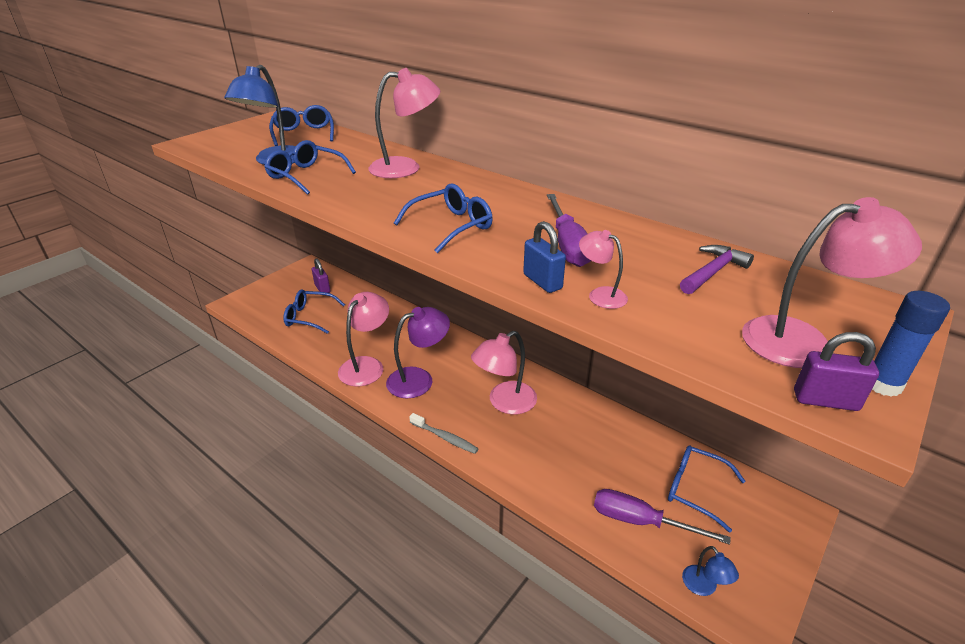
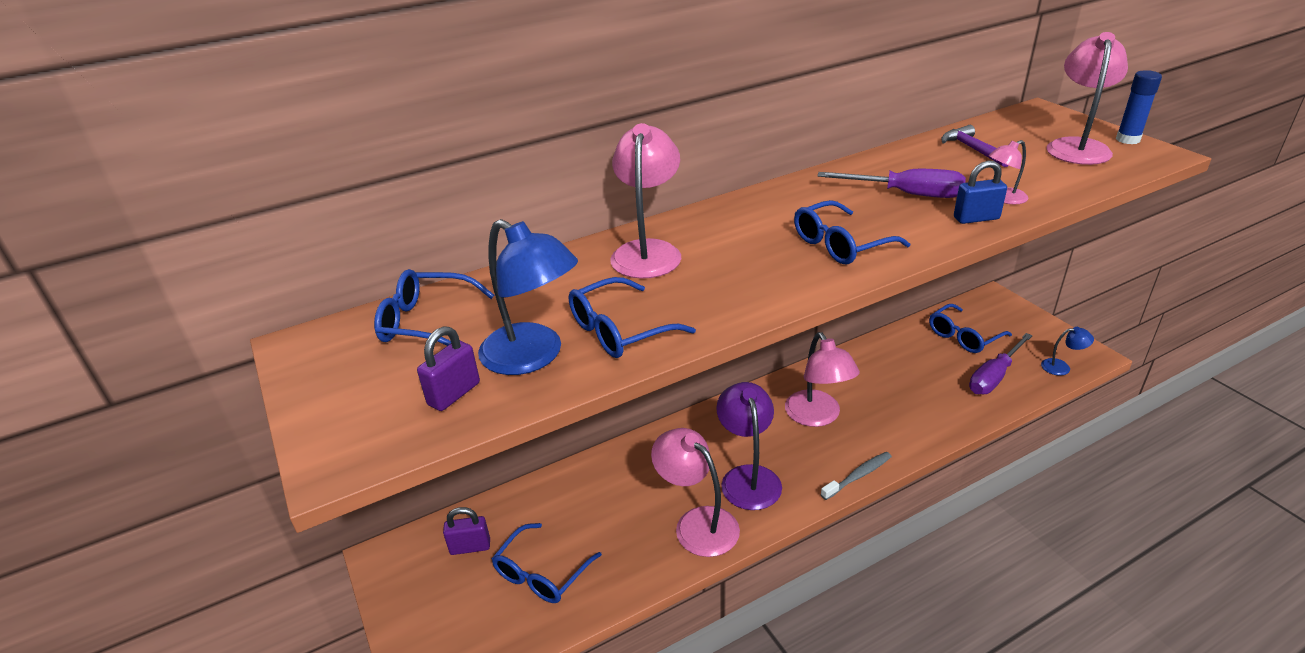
camera: 65 degrees left, 0 degrees up
blue glasses [394,184,493,253] -> blue glasses turned 105 degrees counterclockwise [794,200,910,264]
purple padlock [794,332,879,411] -> purple padlock moved to [417,326,480,411]

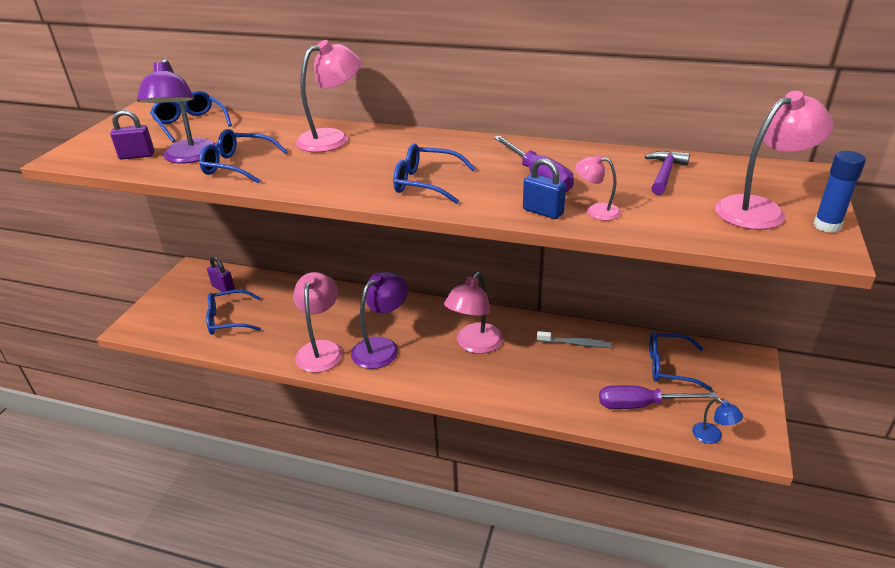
camera: 45 degrees right, 0 degrees up
blue lamp [478,219,578,375] -> purple lamp [137,59,216,164]
grey toothbrush [820,452,892,500] -> grey toothbrush moved to [537,331,611,348]

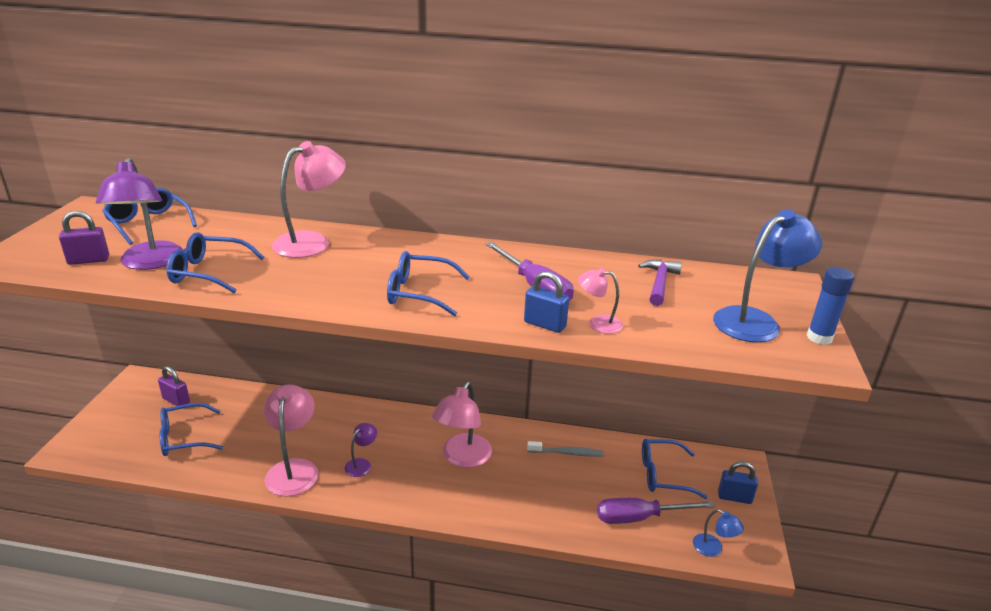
camera: 10 degrees left, 5 degrees down
purple lamp [351,271,408,369] -> purple lamp [345,423,377,477], size x0.51
pink lamp [715,91,834,230] -> blue lamp [713,209,822,342]
none -> blue padlock [718,462,758,504]

